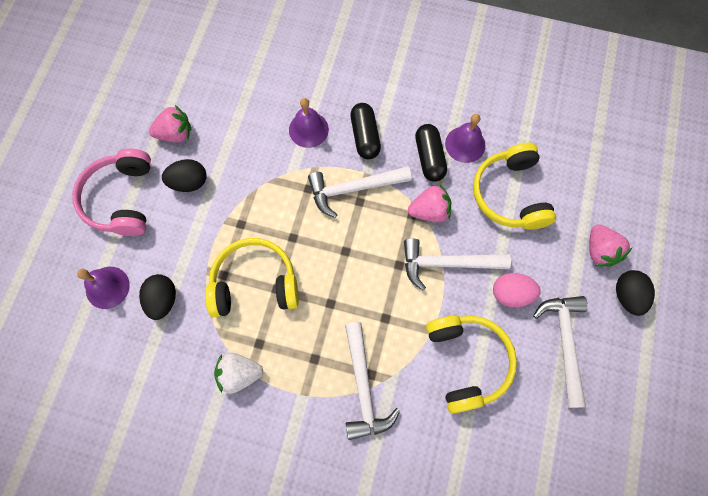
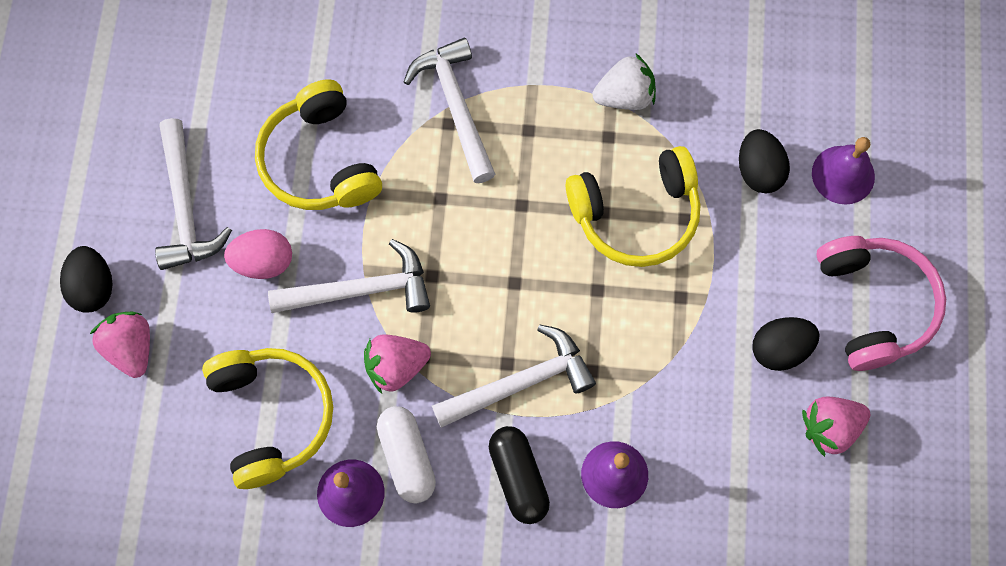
camera: 170 degrees right, 0 degrees up
black capsule [415,124,447,182] -> white capsule [377,406,436,503]

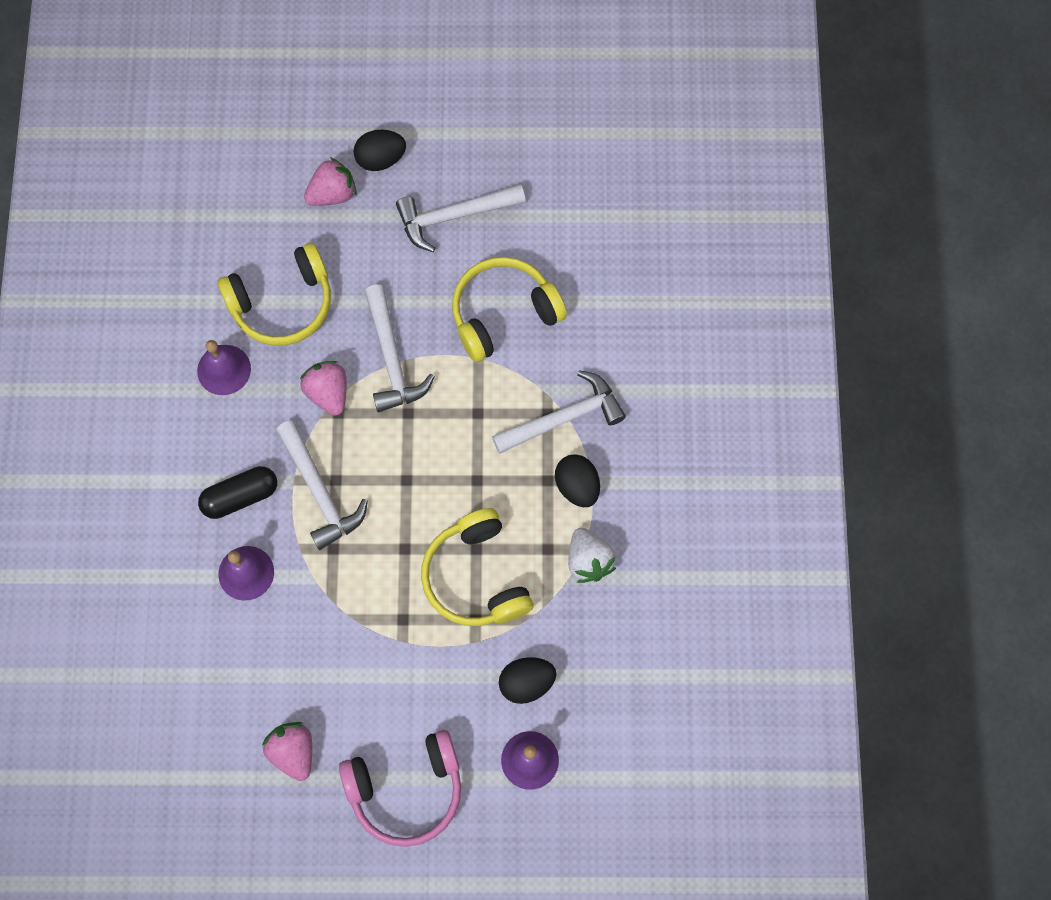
camera: 85 degrees right, 0 degrees up
pink egg [224,229,292,279] -> none
white capsule [377,406,436,503] -> none
black egg [752,317,820,371] -> black egg moved to [555,454,600,507]

